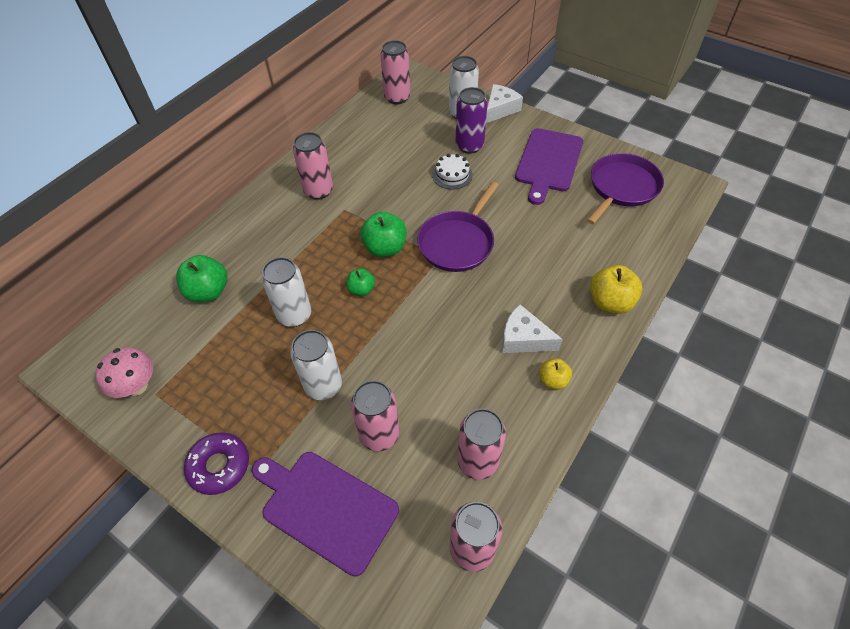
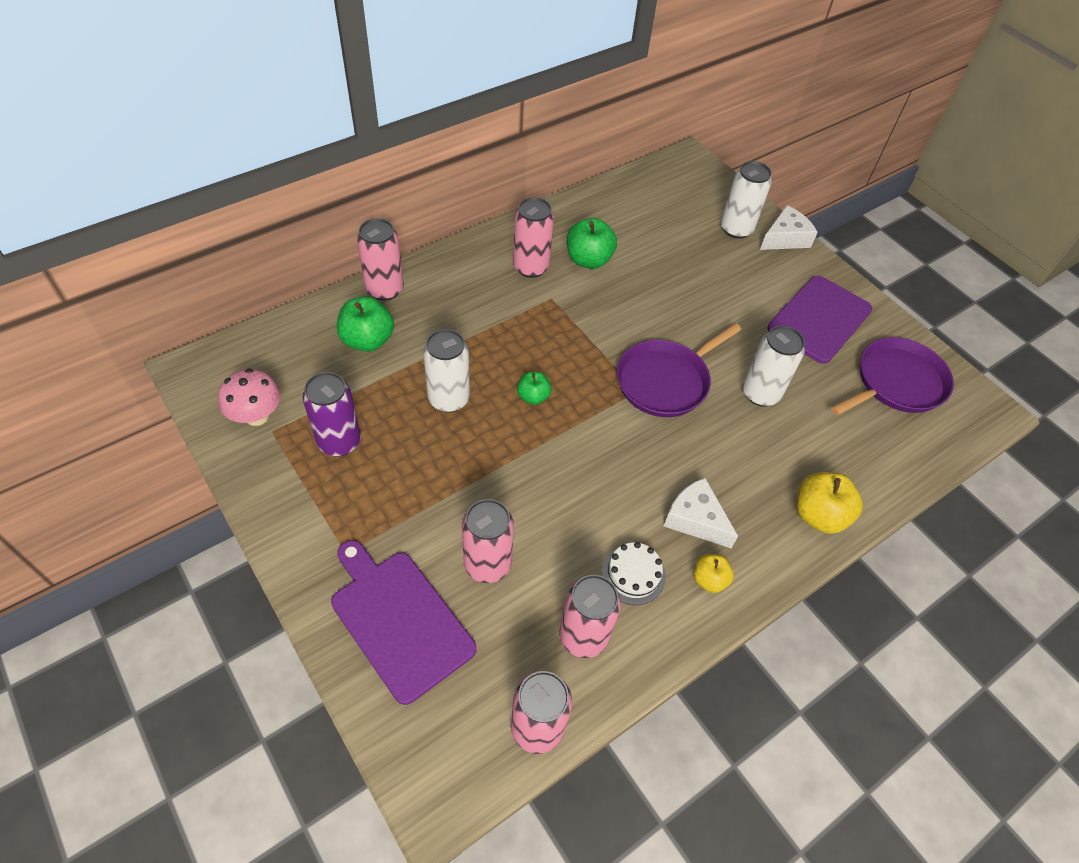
camera: 15 degrees right, 0 degrees up
purple donut [184,432,249,495] -> none
white can [290,330,342,400] -> white can moved to [743,326,805,406]
green apple [360,212,407,257] -> green apple moved to [567,218,617,269]
pink can [380,40,411,104] -> pink can moved to [357,218,404,301]
white cake [432,154,473,189] -> white cake moved to [601,542,666,605]
purple can [455,87,487,154] -> purple can moved to [303,372,361,456]

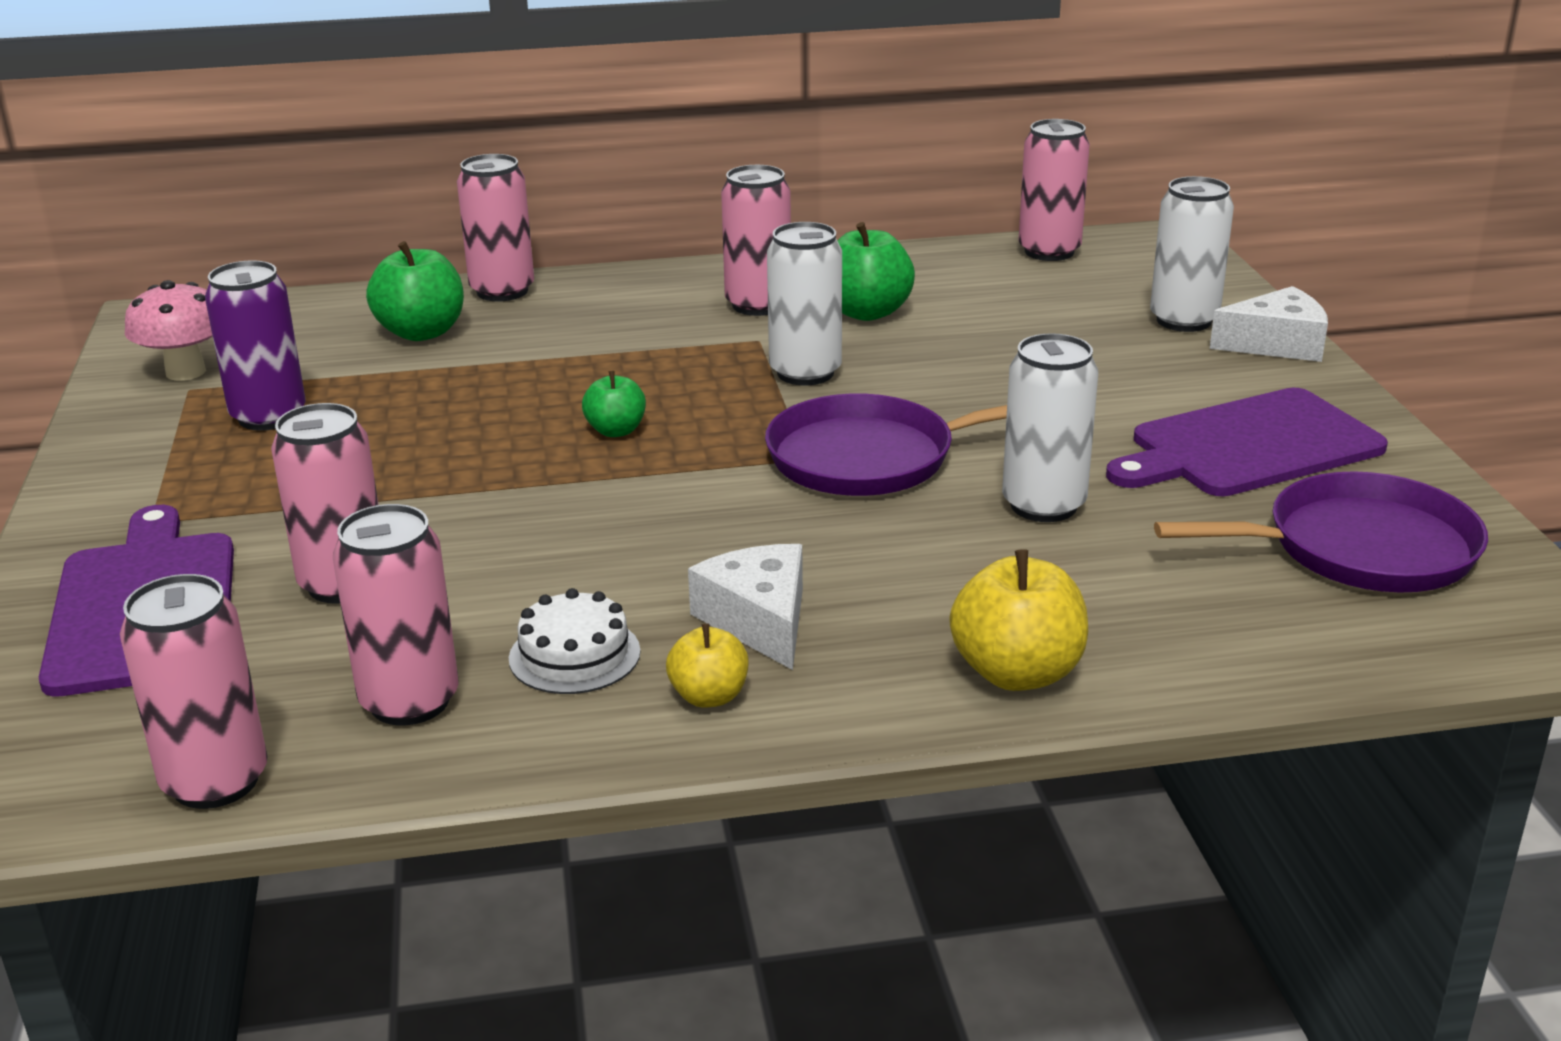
camera: 30 degrees right, 25 degrees down
white can [423,329,470,412] -> white can moved to [767,222,842,385]
none -> pink can [1018,119,1090,261]

